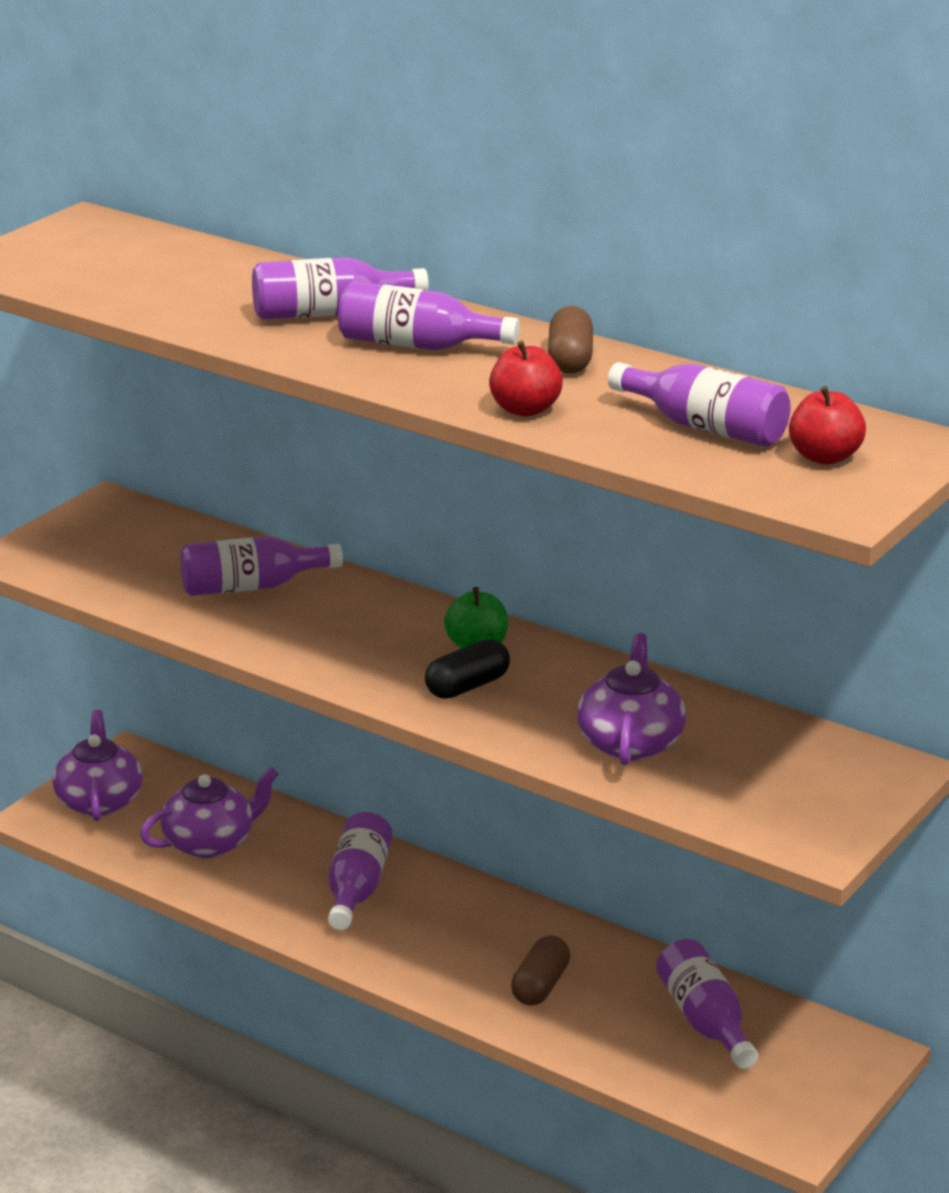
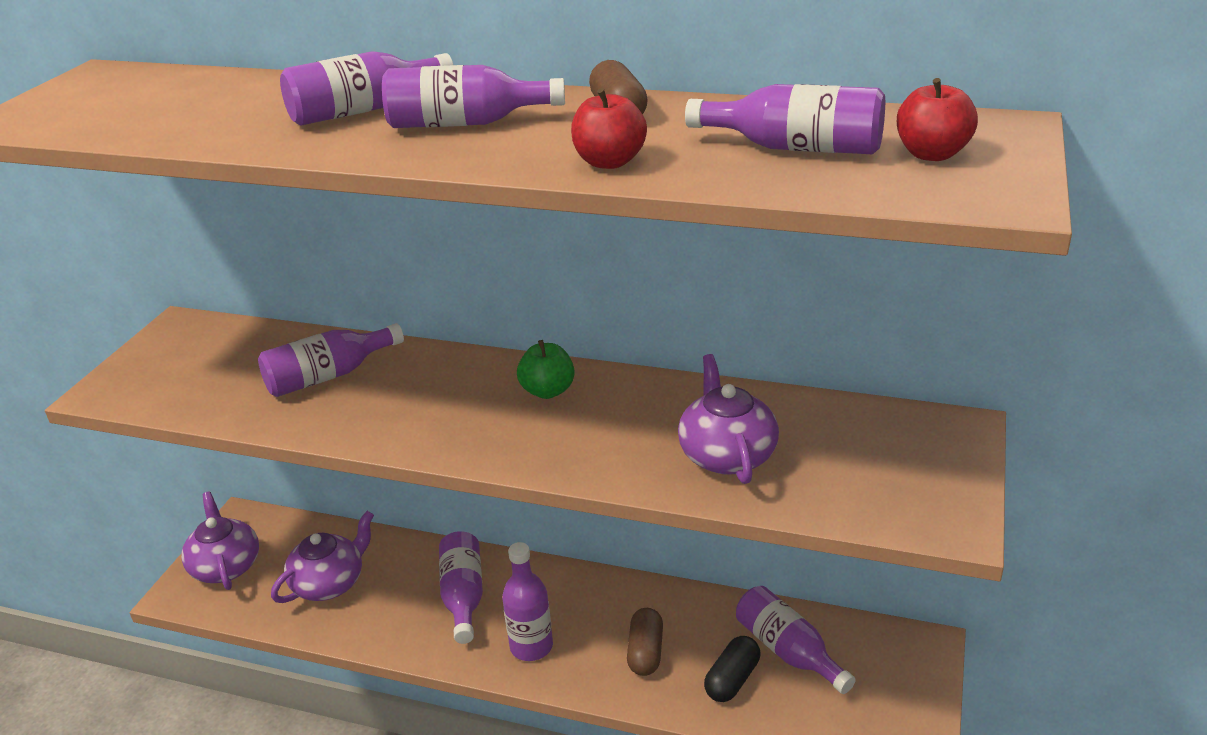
camera: 15 degrees left, 5 degrees up
black capsule [425,639,510,699] -> black capsule moved to [704,636,760,702]
none -> purple bottle [502,542,553,661]

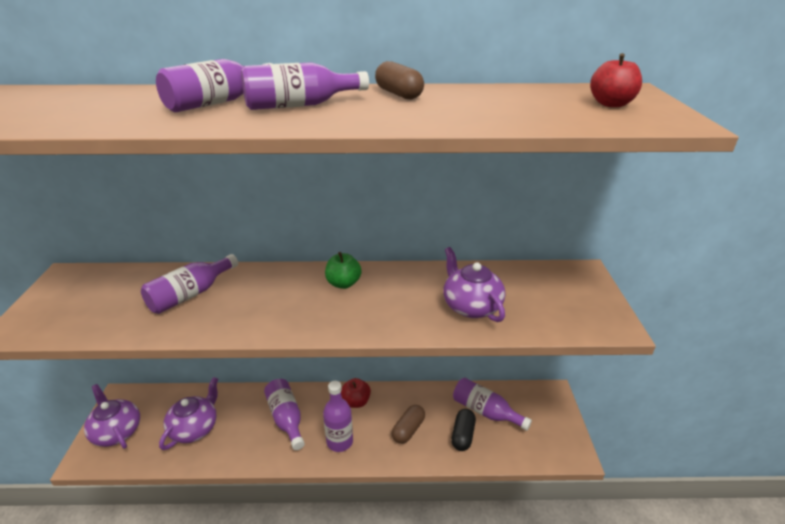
camera: 20 degrees left, 0 degrees up
red apple [571,88,647,169] -> red apple moved to [341,378,371,408]
brown capsule [627,608,663,676] -> brown capsule turned 45 degrees clockwise [392,405,425,444]
purple bottle [685,84,885,154] -> none

